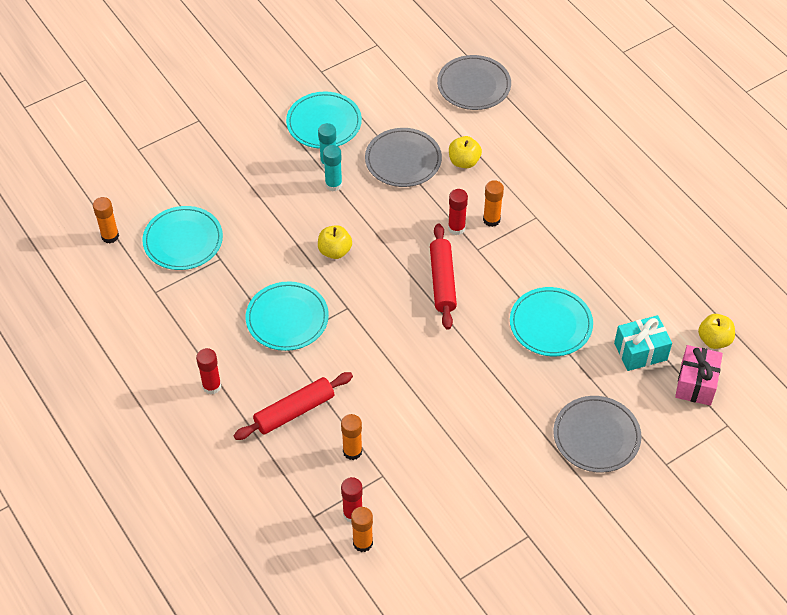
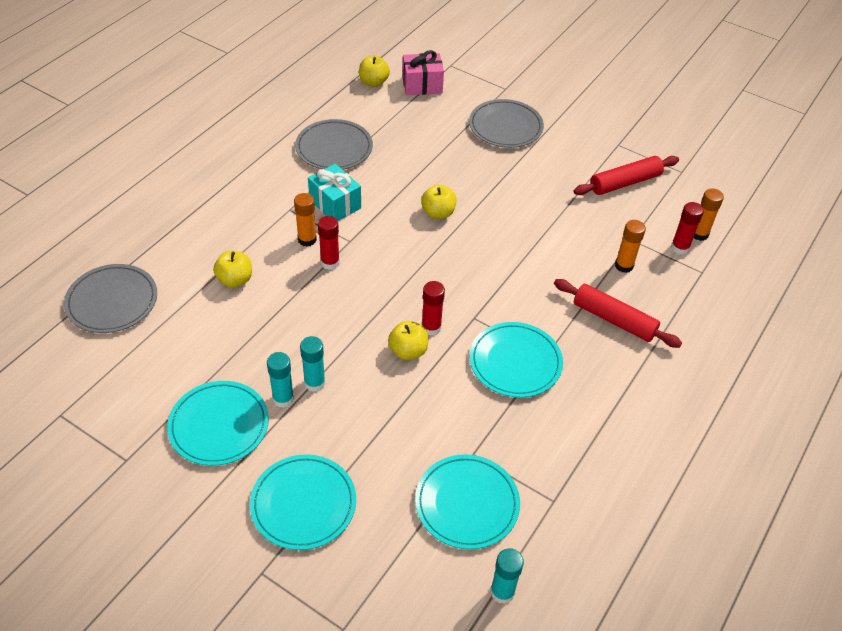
camera: 115 degrees left, 5 degrees down
orange glue stick [93,197,119,243] -> turquoise glue stick [490,548,524,604]
red glue stick [196,348,221,395] -> red glue stick moved to [421,281,445,336]
grey plate [365,128,442,187] -> grey plate moved to [295,119,373,170]
red rolling pin [430,223,457,330] -> red rolling pin moved to [574,156,679,195]
turquoise plate [510,287,593,356] -> turquoise plate moved to [250,454,356,550]
turquoise gift [614,315,672,371] -> turquoise gift moved to [308,164,361,221]
none -> yellow apple [421,184,456,219]

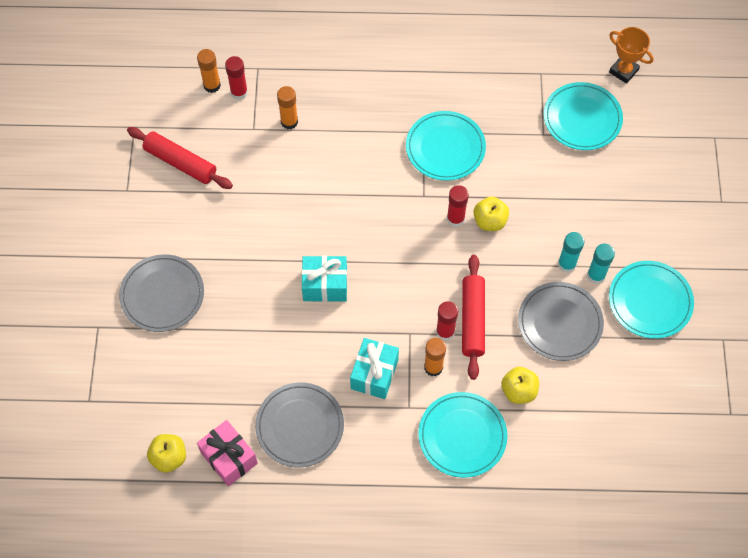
camera: 120 degrees left, 15 degrees up
grey plate [64,264,157,333] -> grey plate moved to [518,282,604,361]
turquoise plate [250,454,356,550] -> turquoise plate moved to [418,392,507,478]
pink gift [402,50,444,95] -> pink gift moved to [197,420,258,487]
yellow apple [421,184,456,219] -> turquoise gift [302,256,347,302]
turquoise glue stick [490,548,524,604] -> orange trophy [609,27,654,84]
red rolling pin [554,279,682,348] -> red rolling pin moved to [462,255,485,380]

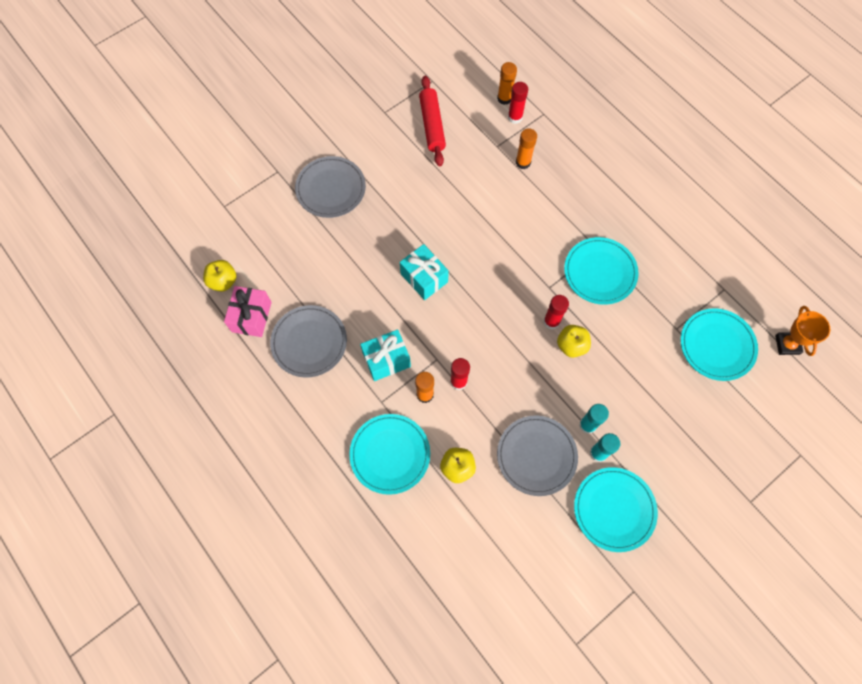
camera: 50 degrees right, 5 degrees up
red rolling pin [462,255,485,380] -> none

